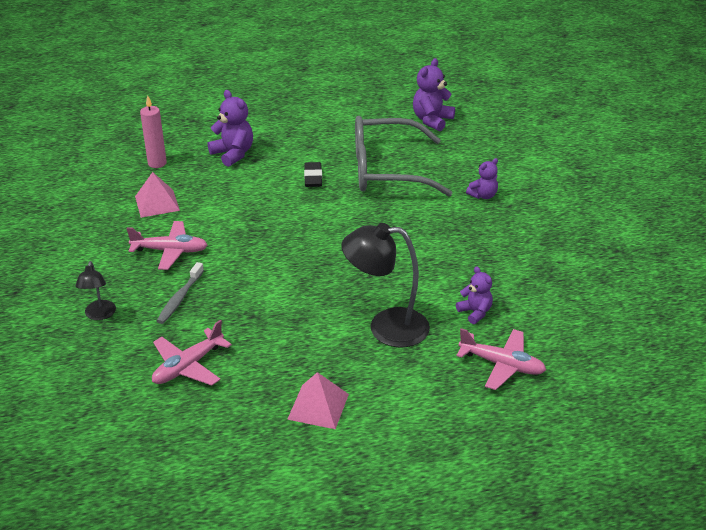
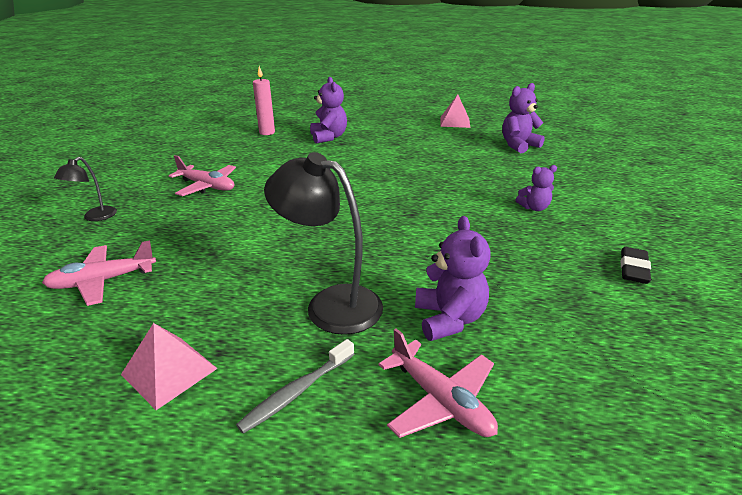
camera: 25 degrees right, 5 degrees down
pink pyramid [135,172,180,218] -> pink pyramid moved to [440,94,470,128]
grey toothbrush [157,262,204,324] -> grey toothbrush moved to [236,339,354,434]
black eraser [304,162,322,187] -> black eraser moved to [621,247,651,284]
grey glasses [355,116,452,196] -> none
purple teddy bear [456,266,493,324] -> purple teddy bear [415,216,491,341], size x1.60

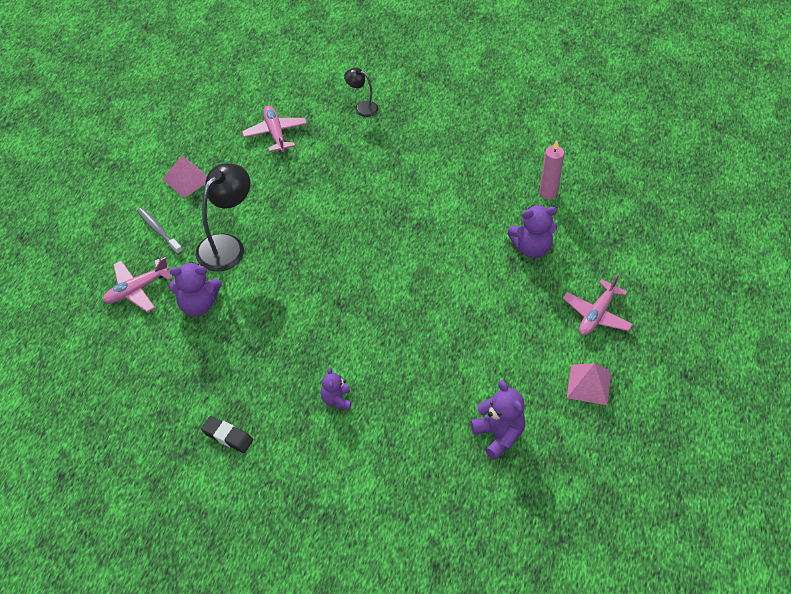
camera: 95 degrees right, 20 degrees up
pink plane [169,155,236,196] -> pink plane moved to [563,274,633,335]

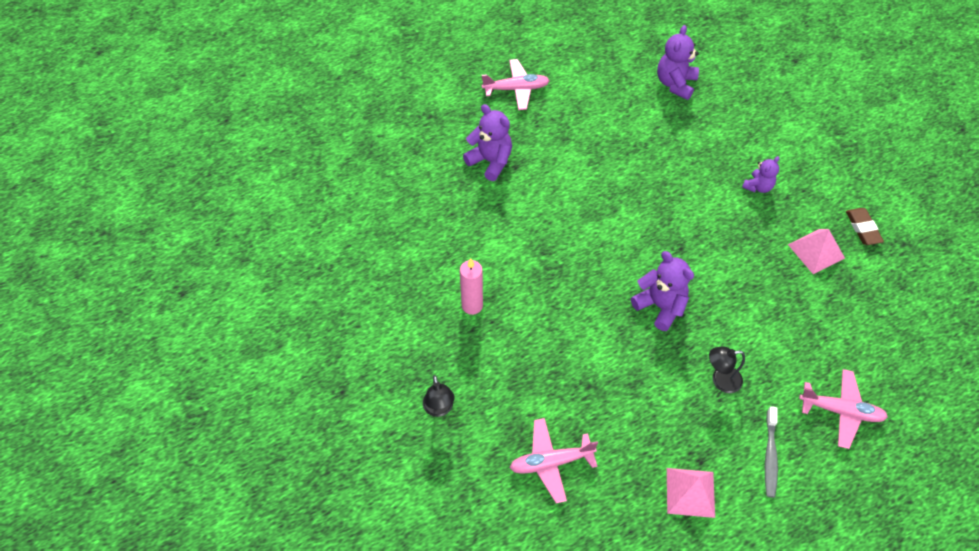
camera: 130 degrees left, 5 degrees up
purple teddy bear [169,262,221,316] -> purple teddy bear moved to [631,251,694,331]
black lamp [195,164,250,272] -> black lamp [709,347,745,393], size x0.53
black eraser [201,416,253,453] -> brown eraser [846,208,884,245]
pink plane [242,105,307,152] -> pink plane turned 45 degrees clockwise [510,418,598,504]
pink candle [539,140,564,199] -> pink candle moved to [460,258,483,315]
pink pyramid [567,363,611,405] -> pink pyramid moved to [788,229,845,274]

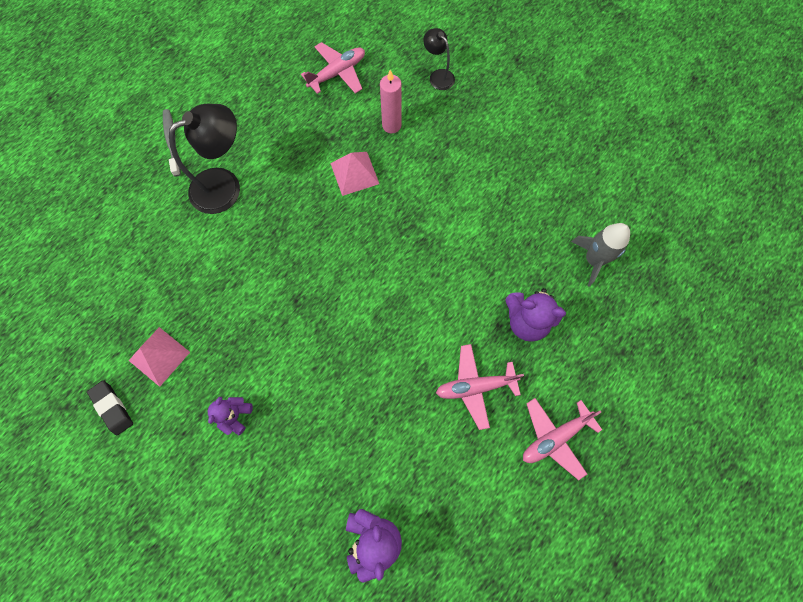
camera: 155 degrees right, 15 degrees up
pink candle [460,258,483,315] -> pink candle moved to [380,70,402,133]
purple teddy bear [631,251,694,331] -> none
pink pyramid [667,468,715,518] -> pink pyramid moved to [330,152,379,196]
black lamp [709,347,745,393] -> black lamp [169,104,240,214], size x1.90
pink plane [799,369,888,449] -> pink plane moved to [436,344,524,430]
brown eraser [846,208,884,245] -> black eraser [87,380,133,435]
none -> grey rocket [571,223,630,287]

